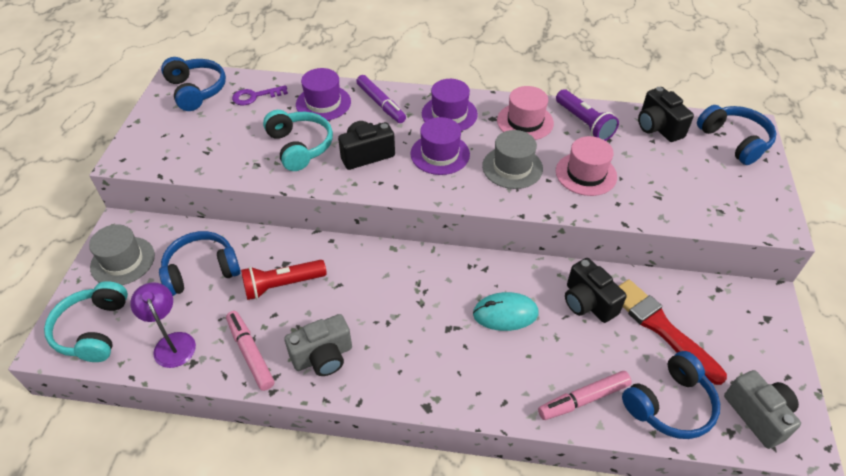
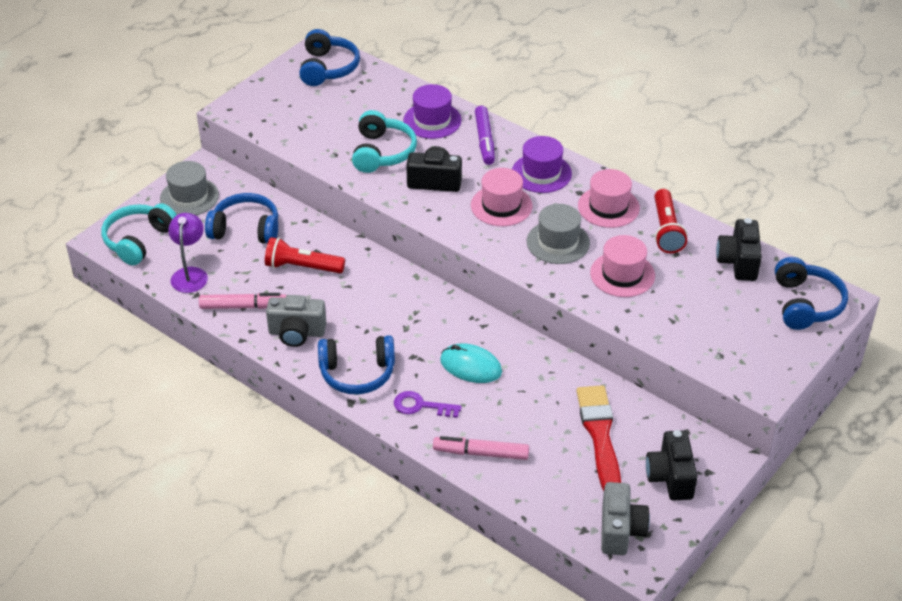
camera: 30 degrees right, 5 degrees down
pink marker [226,311,275,391] -> pink marker turned 90 degrees clockwise [199,293,287,309]
purple key [232,85,288,105] -> purple key moved to [394,391,462,418]
purple hat [410,117,470,175] -> pink hat [471,168,532,226]
purple flashlight [556,89,619,141] -> red flashlight [654,189,688,253]
black camera [565,258,627,323] -> black camera moved to [646,430,698,500]
blue headphones [622,351,720,439] -> blue headphones moved to [318,335,395,395]

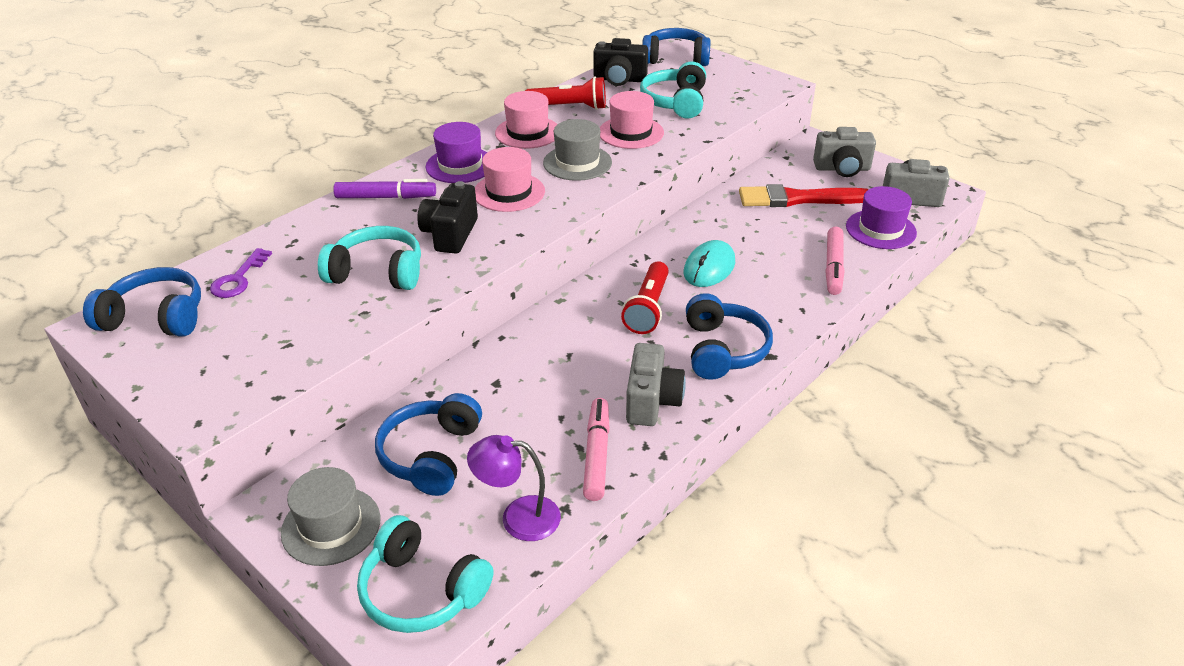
camera: 85 degrees left, 5 degrees down
red flashlight [265,237,345,273] -> red flashlight moved to [621,261,669,334]
purple key [394,391,462,418] -> purple key moved to [210,248,272,298]
purple hat [403,84,461,139] -> purple hat moved to [846,186,917,249]
black camera [646,430,698,500] -> grey camera [813,127,876,177]
none -> turquoise headphones [640,61,706,119]

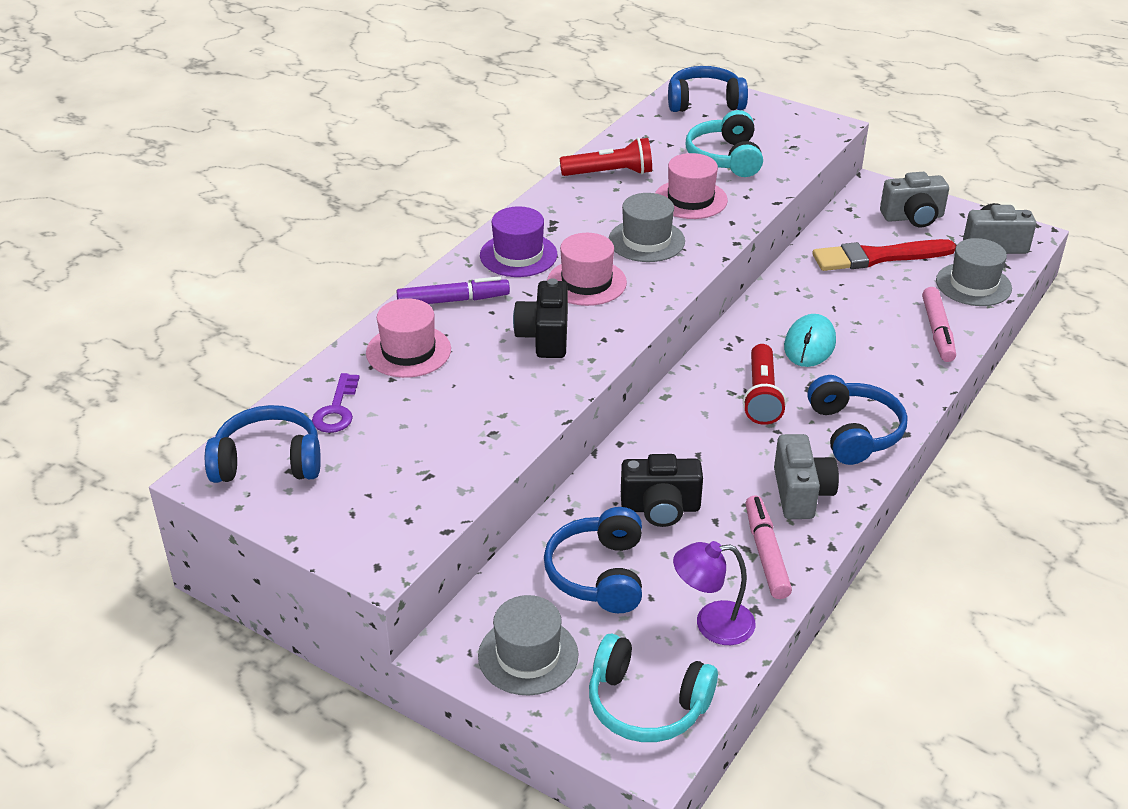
camera: 10 degrees left, 0 degrees up
turquoise headphones [318,226,421,290] -> none
pink hat [495,91,558,149] -> pink hat moved to [366,299,451,378]
black camera [593,38,648,86] -> black camera moved to [621,454,703,527]
purple hat [846,186,917,249] -> grey hat [936,238,1012,306]

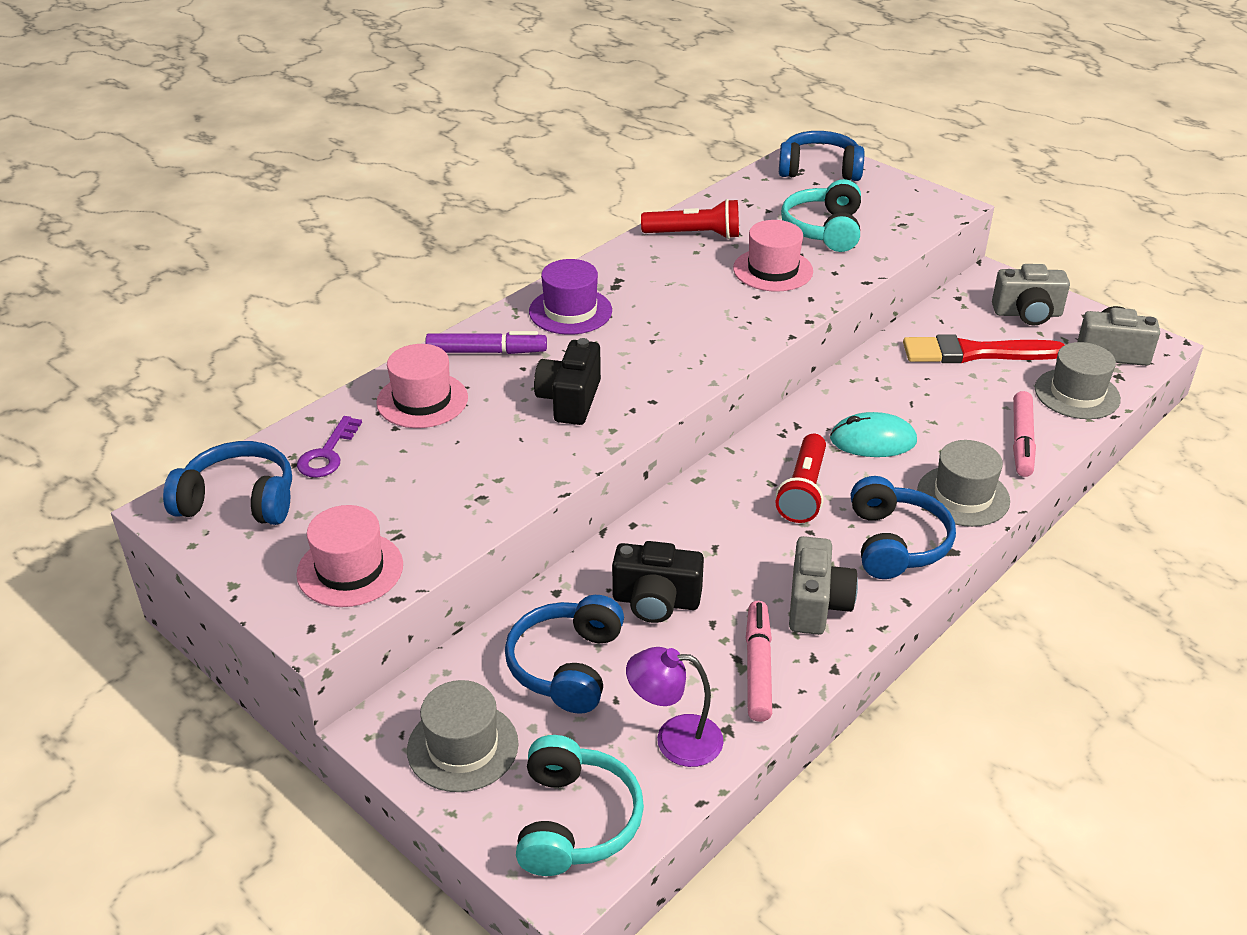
camera: 10 degrees right, 0 degrees up
pink hat [547,233,627,306] -> pink hat moved to [296,505,403,607]
turquoise headphones [589,634,718,742] -> turquoise headphones turned 120 degrees counterclockwise [516,735,644,876]
grey hat [609,193,685,262] -> grey hat moved to [917,440,1010,527]
turquoise mouse [784,314,836,367] -> turquoise mouse turned 60 degrees clockwise [830,412,917,457]

